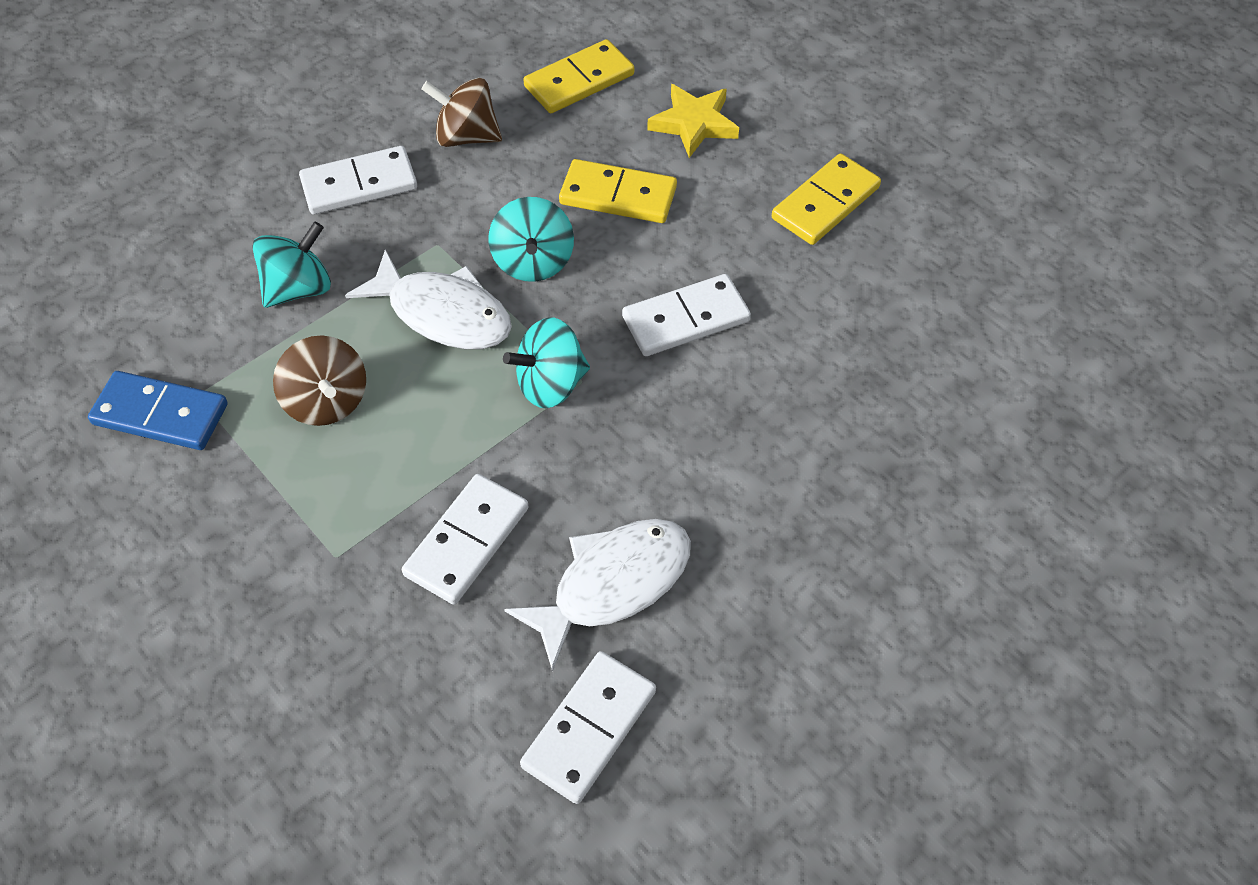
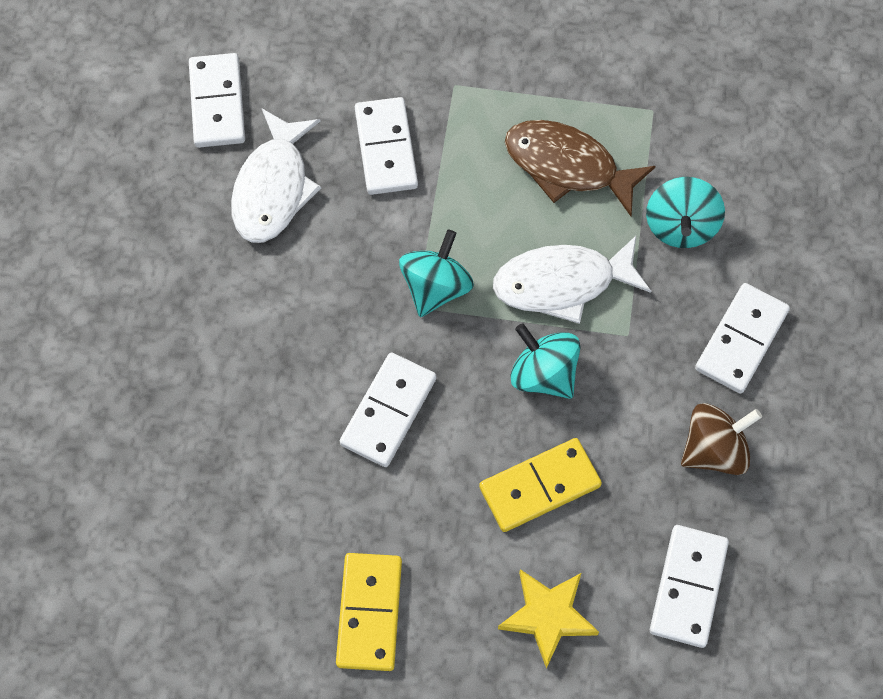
camera: 140 degrees right, 10 degrees up
blue domino [88,371,228,450] -> none
brown spinning top [273,335,366,426] -> brown fish [505,120,655,216]
yellow domino [524,39,634,113] -> white domino [650,525,729,648]

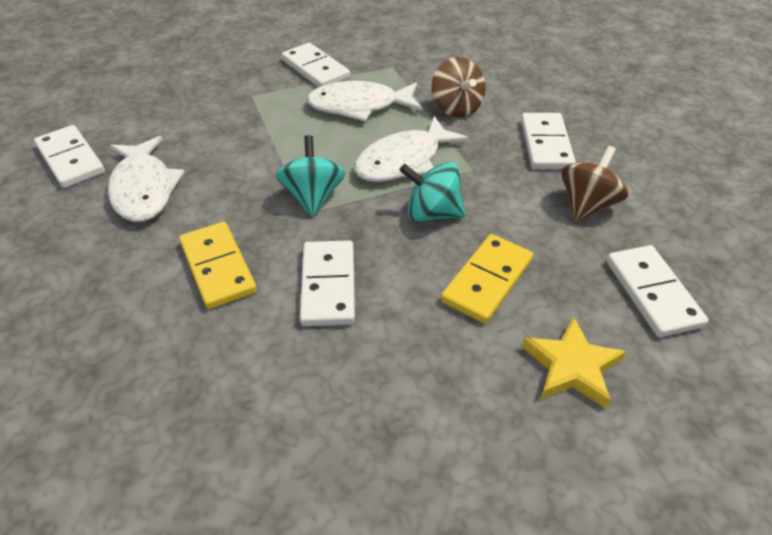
camera: 30 degrees left, 20 degrees down
yellow domino [336,553,402,671] -> yellow domino moved to [179,222,257,309]
white domino [355,97,418,195] -> white domino moved to [282,43,350,87]
brown fish [505,120,655,216] -> white fish [306,81,423,122]
turquoise spinning top [646,177,725,248] -> brown spinning top [431,57,486,117]

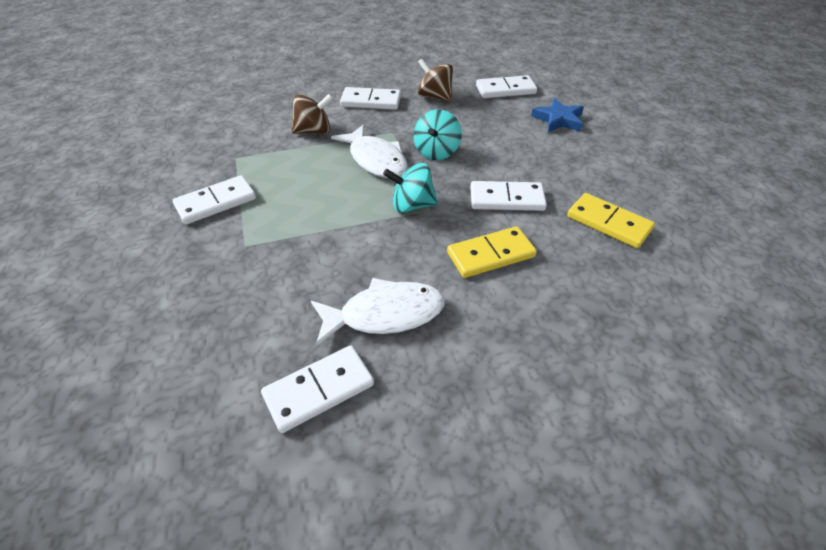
camera: 85 degrees left, 0 degrees up
white fish [306,81,423,122] -> none
yellow domino [441,234,533,324] -> yellow domino moved to [567,193,655,248]
yellow star [522,317,626,409] -> blue star [531,98,584,132]

